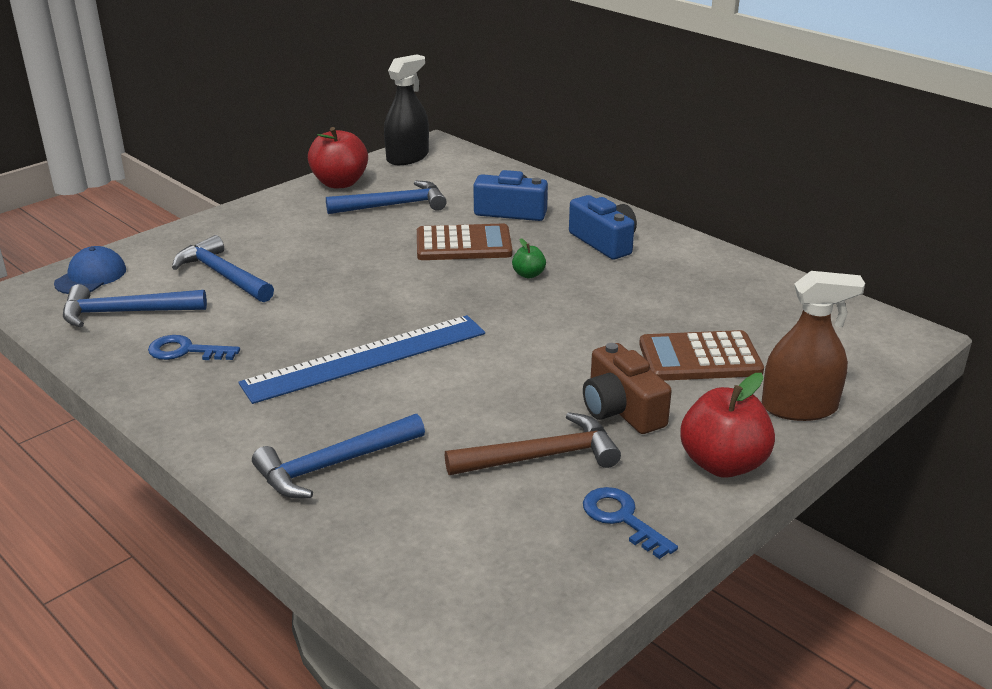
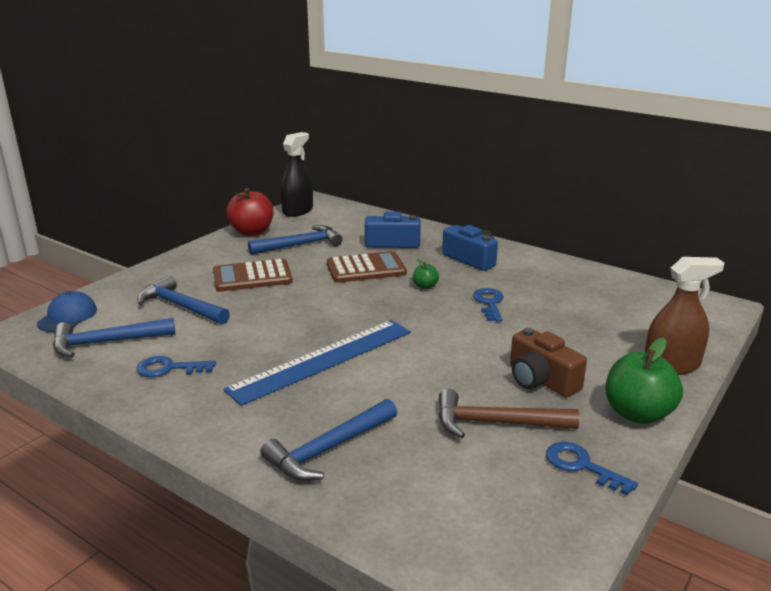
camera: 10 degrees left, 5 degrees down
brown hammer [445,412,621,475] -> brown hammer turned 150 degrees counterclockwise [439,389,579,438]
brown calculator [639,330,764,381] -> brown calculator moved to [213,259,293,292]
red apple [681,373,775,478] -> green apple [606,338,683,424]
none -> blue key [473,288,504,321]

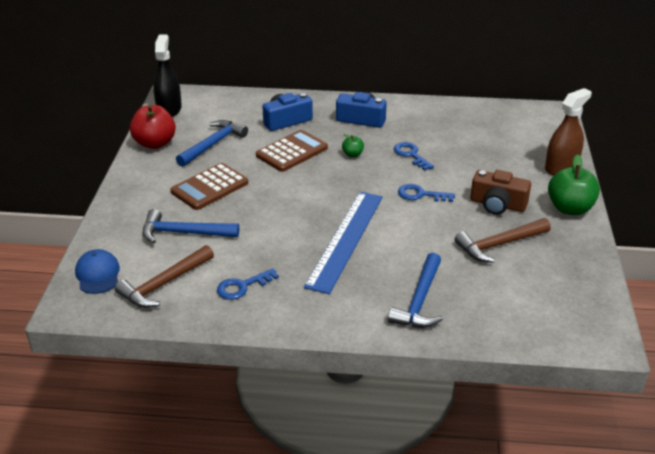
camera: 30 degrees left, 10 degrees up
blue hammer [53,318,175,357] -> brown hammer [115,245,214,308]
blue key [546,442,638,495] -> blue key moved to [398,184,455,202]

